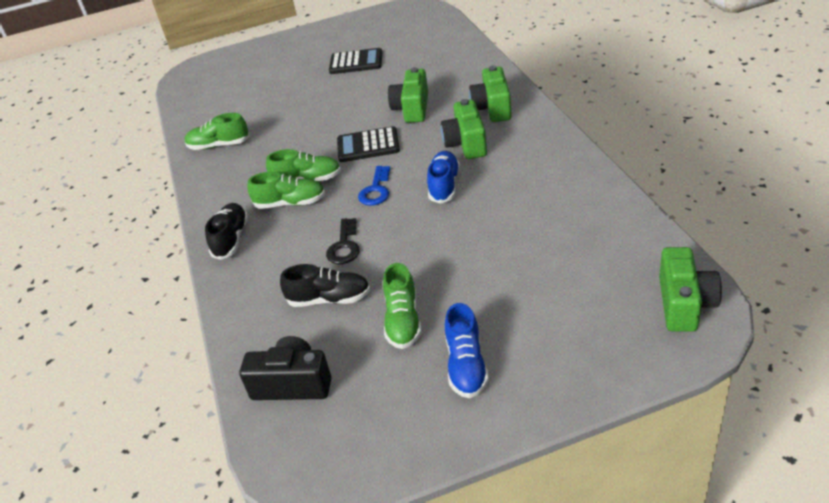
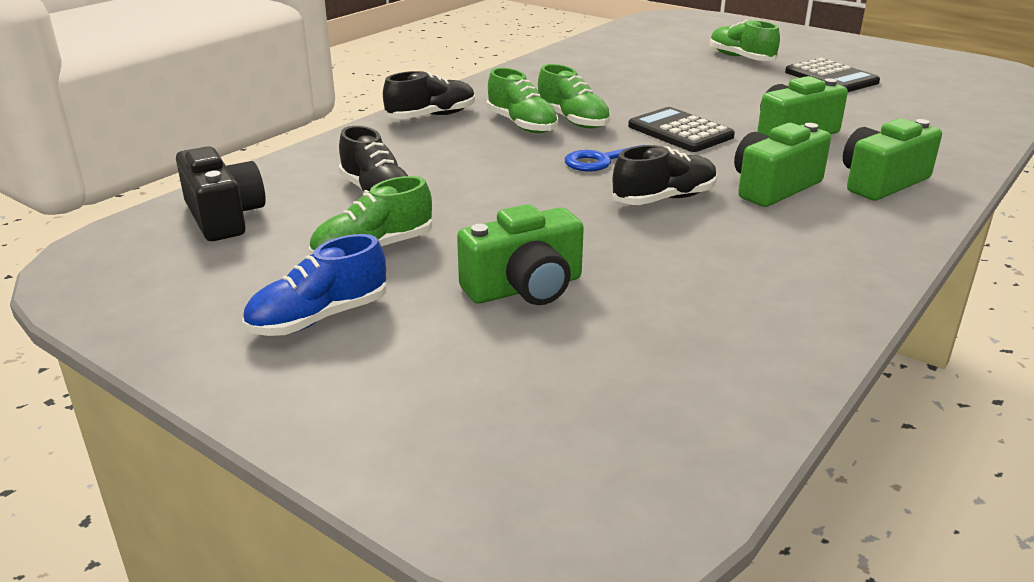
camera: 50 degrees right, 10 degrees down
green shoe [184,113,250,150] -> green shoe moved to [710,20,780,61]
black key [326,218,360,264] -> none
blue shoe [427,151,460,203] -> black shoe [612,145,717,205]
green camera [659,247,722,332] -> green camera moved to [457,204,584,305]

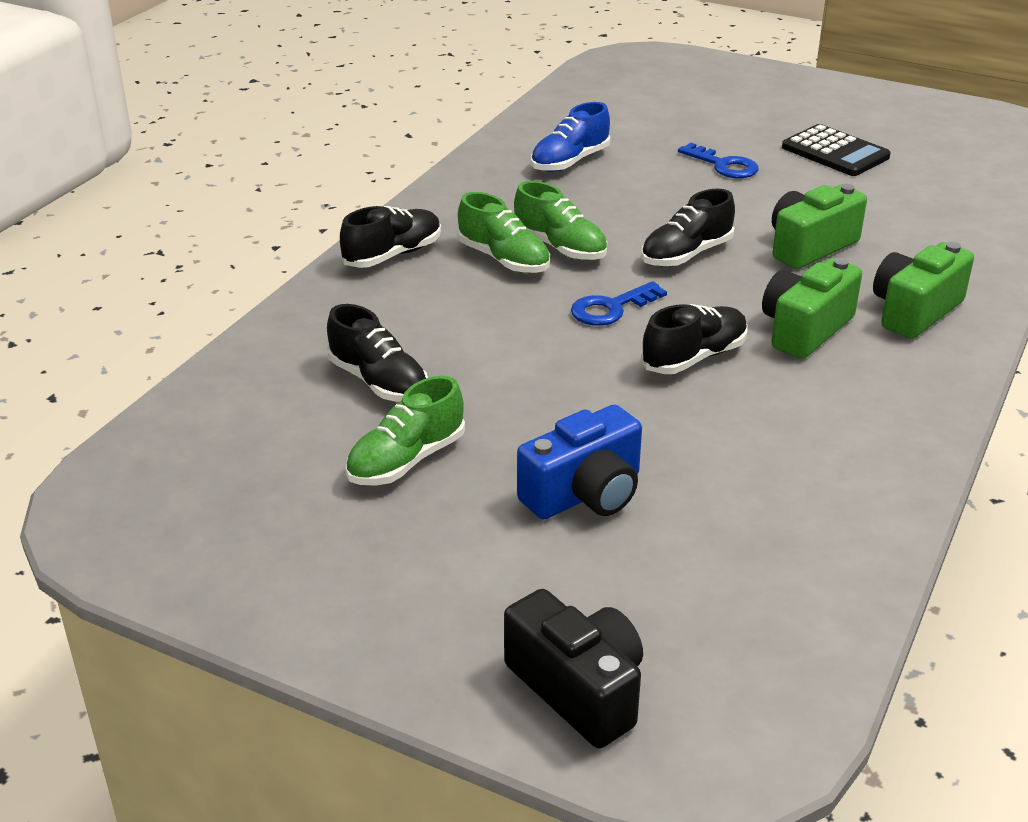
camera: 10 degrees left, 5 degrees up
black camera [176,146,266,241] -> black camera moved to [504,589,643,748]
blue shoe [242,234,386,336] -> blue shoe moved to [531,102,610,172]
green camera [457,204,584,305] -> blue camera [517,405,642,519]
black calculator [628,107,735,152] -> black shoe [641,189,735,267]
green shoe [710,20,780,61] -> none
none -> blue key [678,143,759,178]

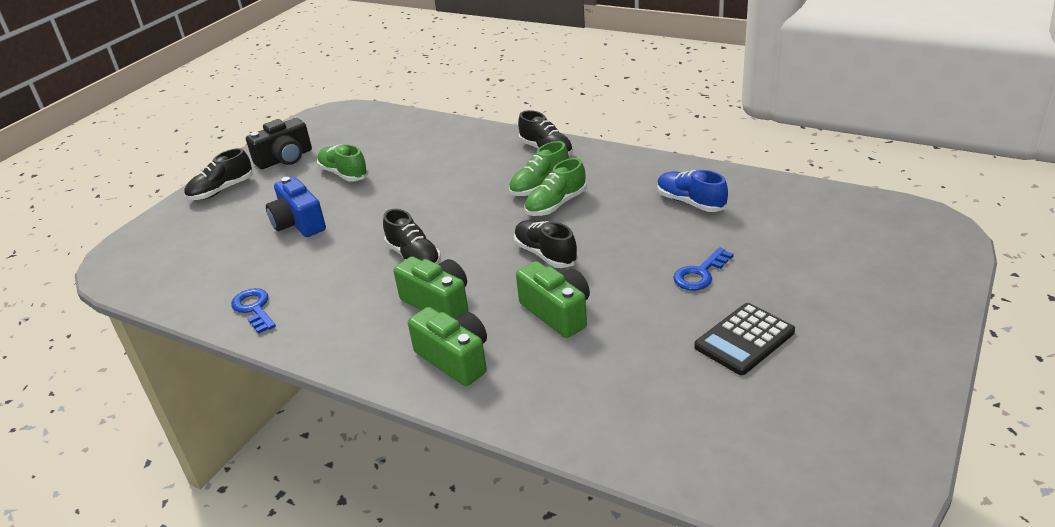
camera: 95 degrees right, 0 degrees up
black shoe [327,304,428,402] -> black shoe moved to [184,148,253,200]
black camera [504,589,643,748] -> black camera moved to [246,118,312,169]
blue key [571,281,667,326] -> blue key moved to [231,288,276,334]

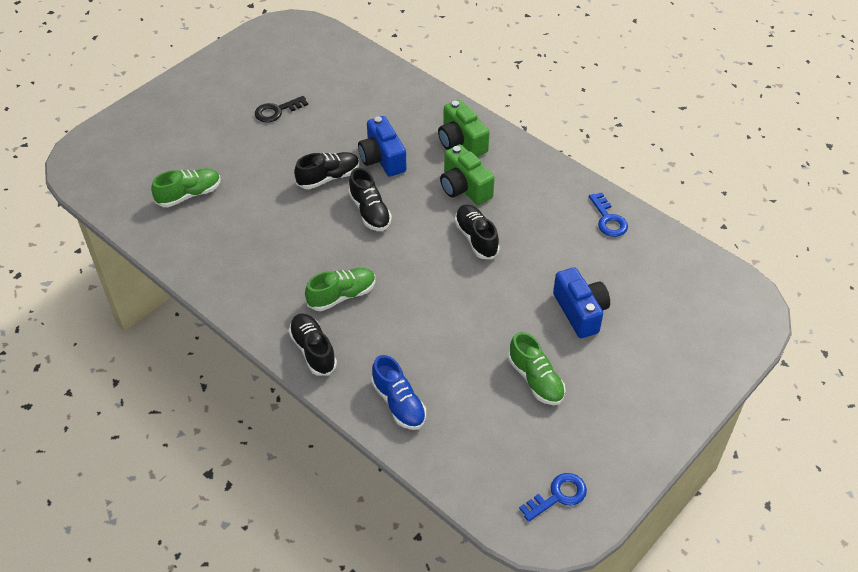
camera: 170 degrees left, 15 degrees up
black shoe [184,148,253,200] -> black shoe moved to [294,152,359,189]
black camera [246,118,312,169] -> none
green camera [516,261,590,338] -> blue camera [358,116,406,177]
green shoe [524,158,587,216] -> green shoe moved to [151,168,221,207]
blue shoe [657,170,728,212] -> blue shoe moved to [371,355,426,430]
blue key [673,248,734,290] -> blue key moved to [519,473,587,522]
black calculator [694,303,795,375] -> black key [255,96,308,123]

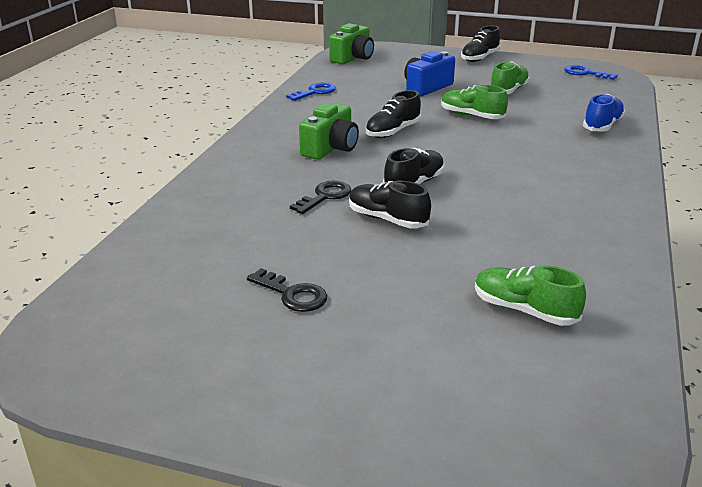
camera: 115 degrees left, 20 degrees down
black shoe [289,314,337,376] -> black shoe moved to [461,26,500,62]
green shoe [305,268,375,311] -> green shoe moved to [441,85,508,119]
blue camera [358,116,406,177] -> black key [290,181,351,214]
green camera [438,100,490,157] -> green camera moved to [329,23,374,64]

